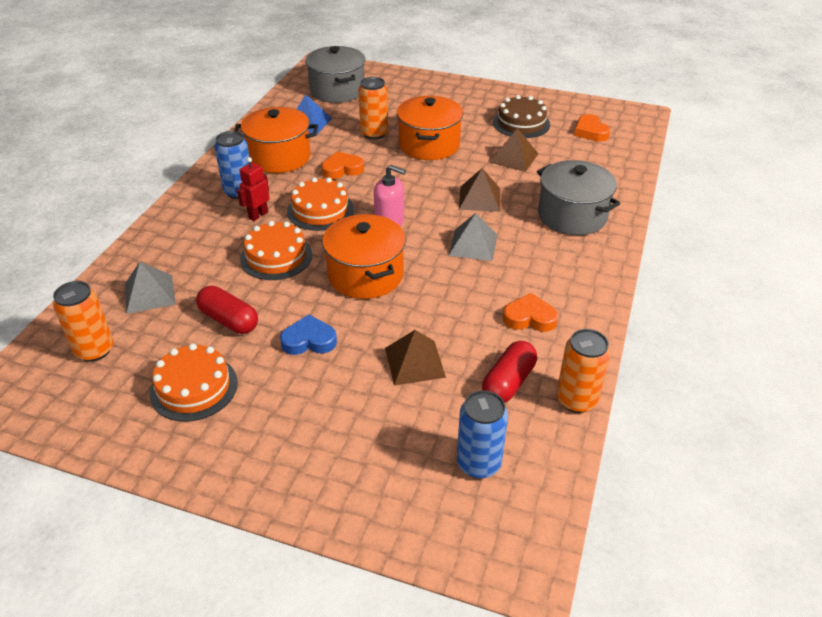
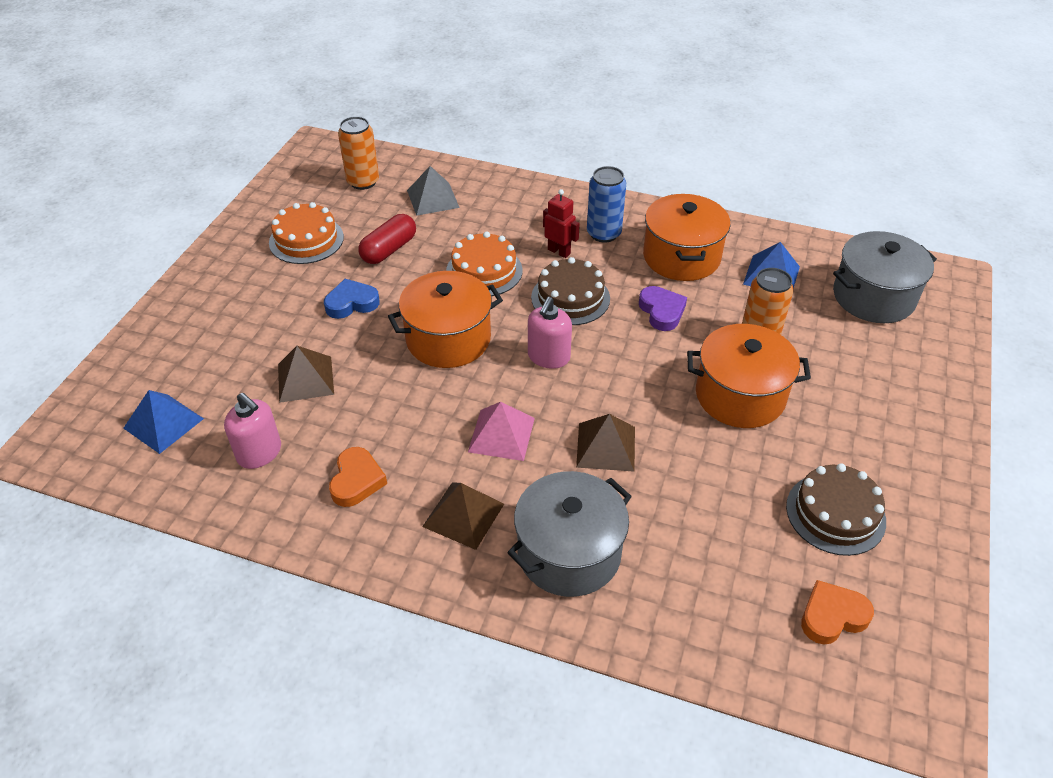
camera: 90 degrees right, 5 degrees up
blue heart [280,314,337,355] -> blue heart turned 105 degrees counterclockwise [324,279,380,319]
orange cake [287,177,354,231] -> brown cake [531,257,610,325]
orange heart [322,152,364,179] -> purple heart [639,286,687,331]
grey pyramid [448,213,498,261] -> pink pyramid [468,402,535,461]
blue can [457,390,508,479] -> blue pyramid [123,390,204,454]
red capsule [482,341,537,403] -> pink soap dispenser [224,393,281,469]
brown pyramid [490,128,539,172] -> brown pyramid moved to [422,482,504,550]
orange can [556,329,611,413] -> none

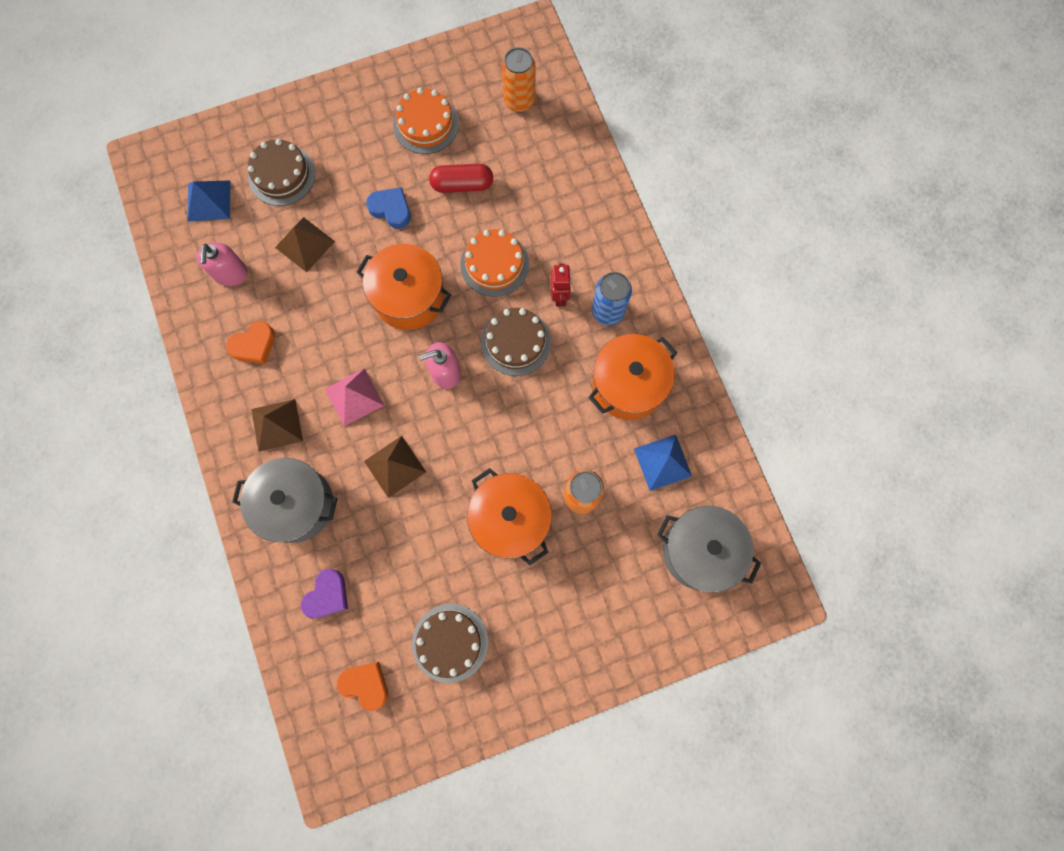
camera: 50 degrees right, 30 degrees up
grey pyramid [407,166,460,216] -> none
purple heart [639,286,687,331] -> purple heart moved to [301,569,348,619]
none -> brown cake [248,139,315,206]

